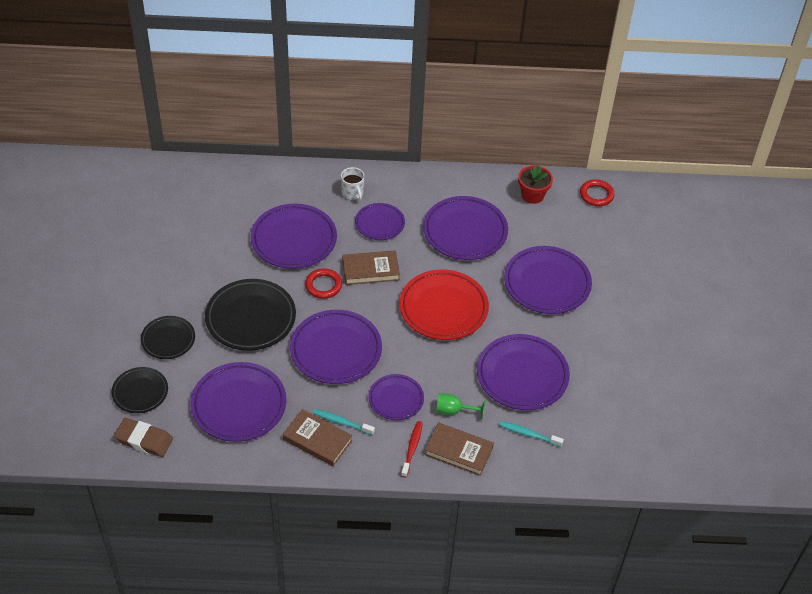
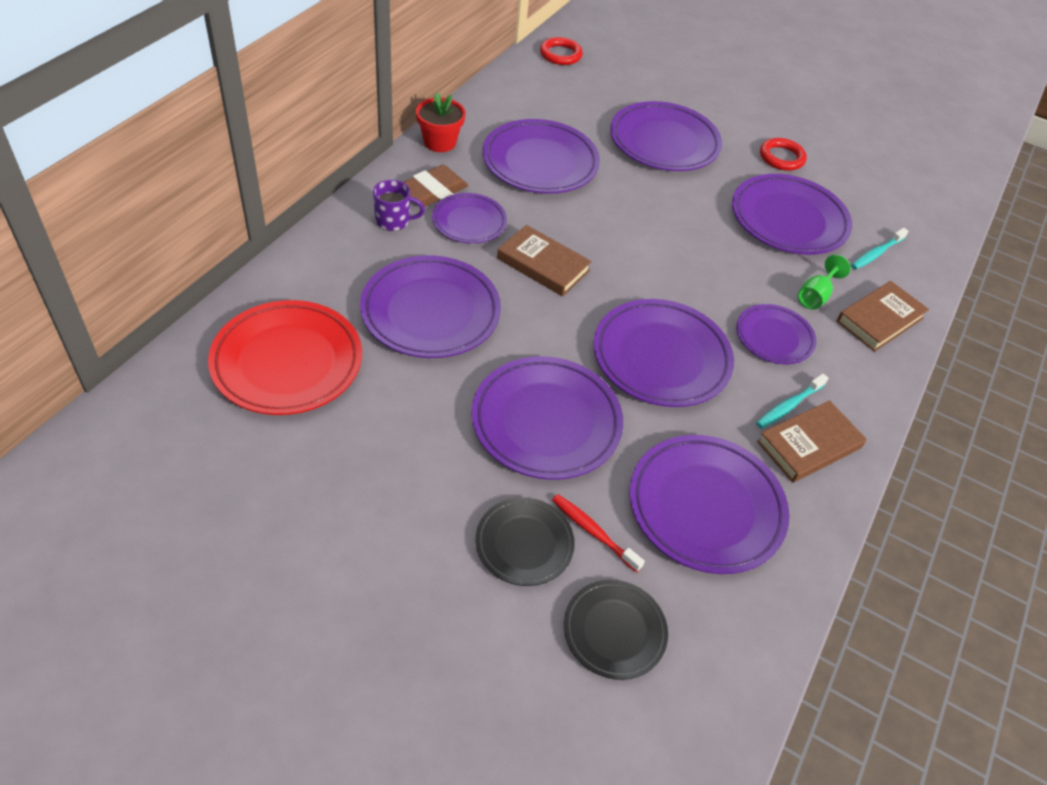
camera: 65 degrees left, 0 degrees up
brown eraser [114,418,173,457] -> brown eraser moved to [403,165,468,207]
black plate [205,279,296,351] -> purple plate [471,356,624,480]
red ring [305,268,342,299] -> red ring moved to [760,138,807,171]
white mug [341,167,364,201] -> purple mug [373,180,425,231]
brown book [342,250,400,285] -> brown book turned 75 degrees counterclockwise [497,225,592,296]
red plate [399,269,489,340] -> red plate moved to [208,300,362,415]
red toothbrush [401,421,423,478] -> red toothbrush moved to [552,494,645,572]
red flower pot [518,165,553,204] -> red flower pot moved to [416,92,465,152]

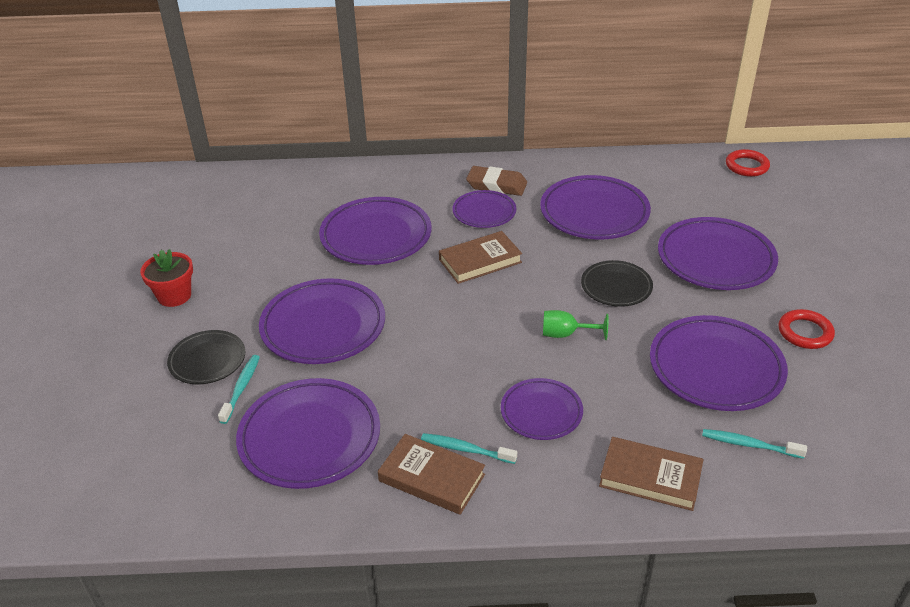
camera: 65 degrees right, 10 degrees down
red plate [208,300,362,415] -> none
purple mug [373,180,425,231] -> none
red flower pot [416,92,465,152] -> red flower pot moved to [140,249,193,307]
brown book [497,225,592,296] -> brown book turned 60 degrees clockwise [439,231,522,284]
red toothbrush [552,494,645,572] -> turquoise toothbrush [218,355,260,424]
black plate [564,580,668,680] -> black plate moved to [581,260,653,307]
purple plate [594,299,734,407] -> none
green goblet [798,255,851,310] -> green goblet moved to [543,310,609,340]

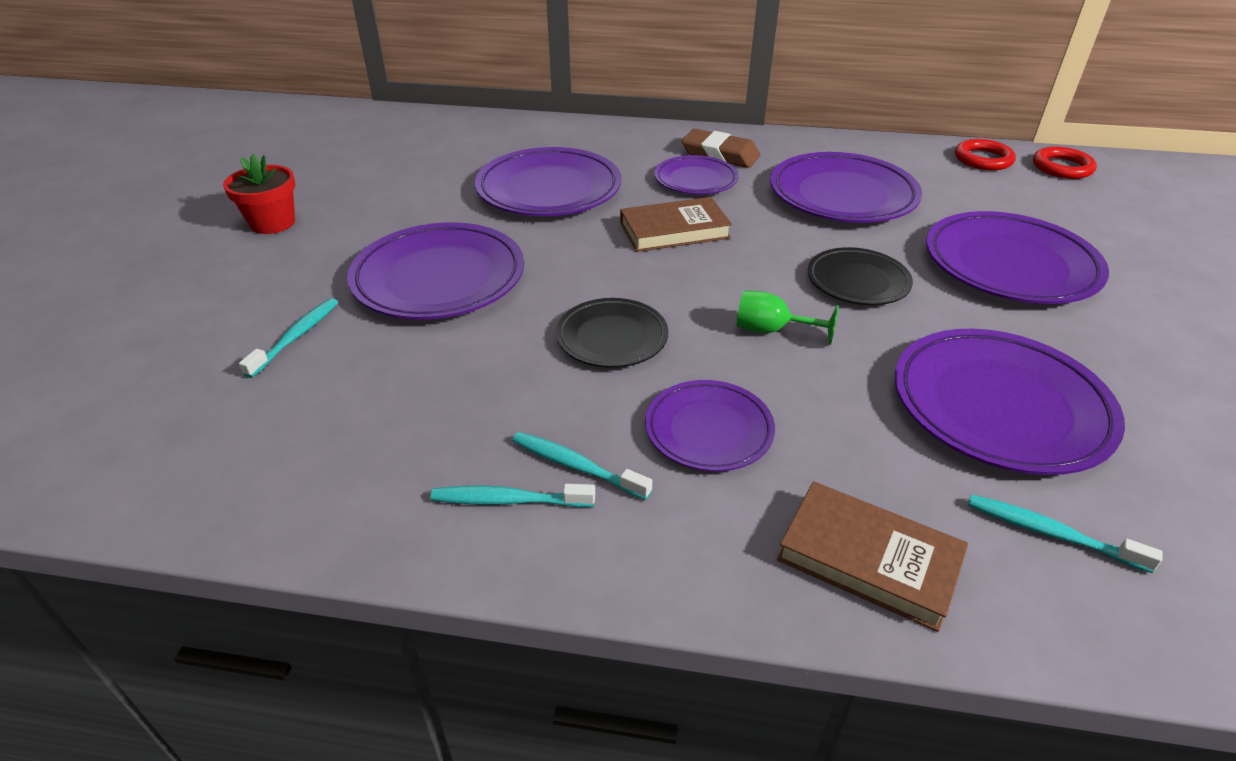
camera: 10 degrees right, 0 degrees up
black plate [167,330,245,384] -> black plate moved to [556,298,668,368]
purple plate [236,378,380,489] -> none
brown book [378,434,485,515] -> turquoise toothbrush [430,484,595,507]
red ring [778,309,835,349] -> red ring moved to [955,139,1016,170]

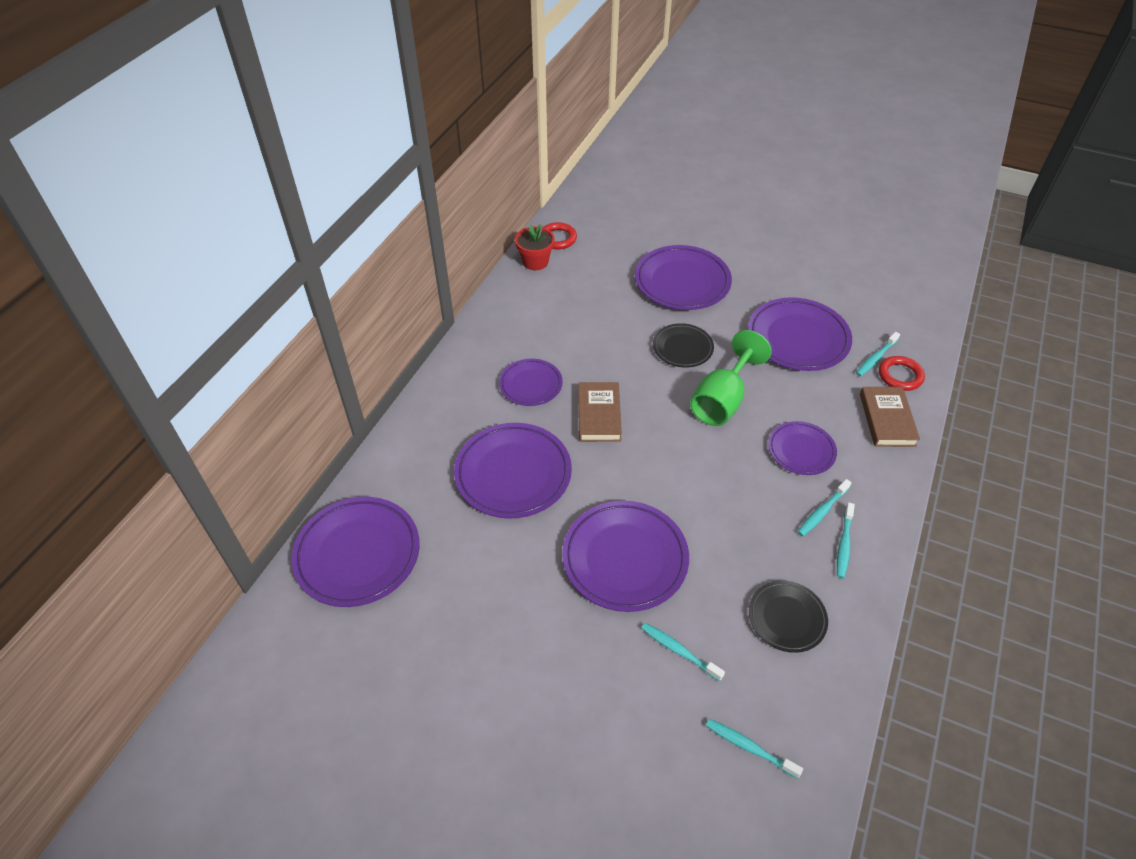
camera: 75 degrees left, 10 degrees up
red flower pot [223,154,295,234] -> red flower pot moved to [515,224,555,270]
black plate [556,298,668,368] -> black plate moved to [749,580,828,653]
brown eraser [682,129,760,168] -> none
green goblet [736,290,839,345] -> green goblet [690,330,772,426], size x1.89
purple plate [770,152,922,223] -> purple plate moved to [291,497,420,607]
brown book [777,481,968,632] -> brown book turned 45 degrees counterclockwise [860,387,920,447]
red ring [1033,146,1097,179] -> red ring moved to [879,356,925,391]
none -> turquoise toothbrush [706,719,803,779]

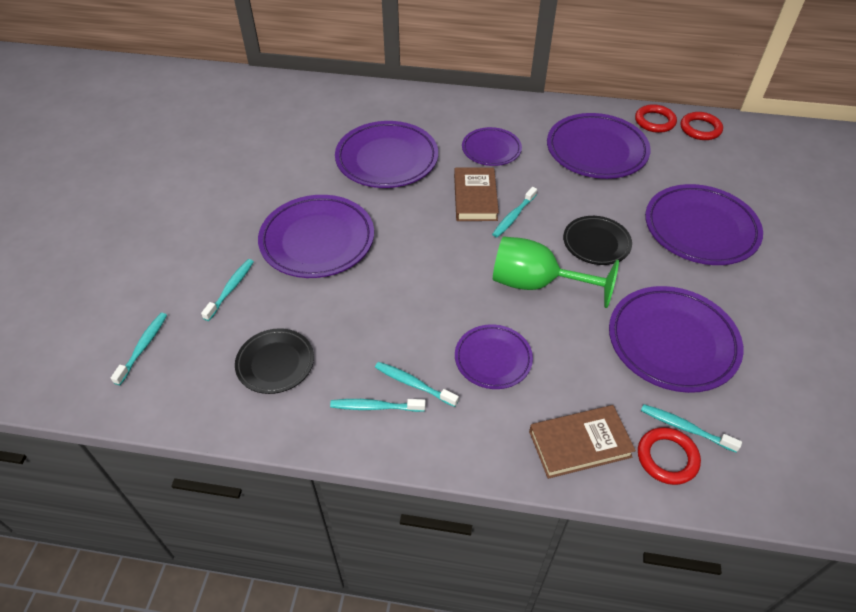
camera: 75 degrees right, 0 degrees up
purple plate [291,497,420,607] -> purple plate moved to [547,113,651,179]
red flower pot [515,224,555,270] -> red ring [635,104,677,133]
brown book [578,382,622,442] -> brown book turned 75 degrees counterclockwise [454,167,499,221]
none -> turquoise toothbrush [492,187,537,238]

